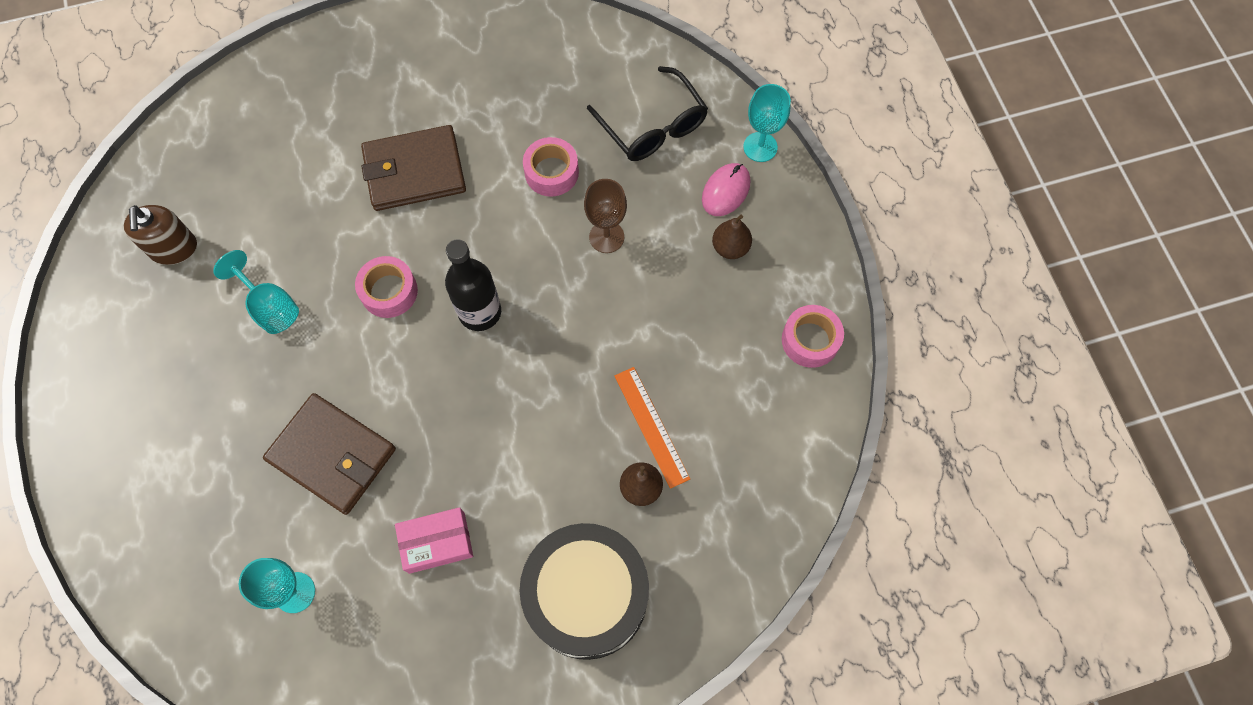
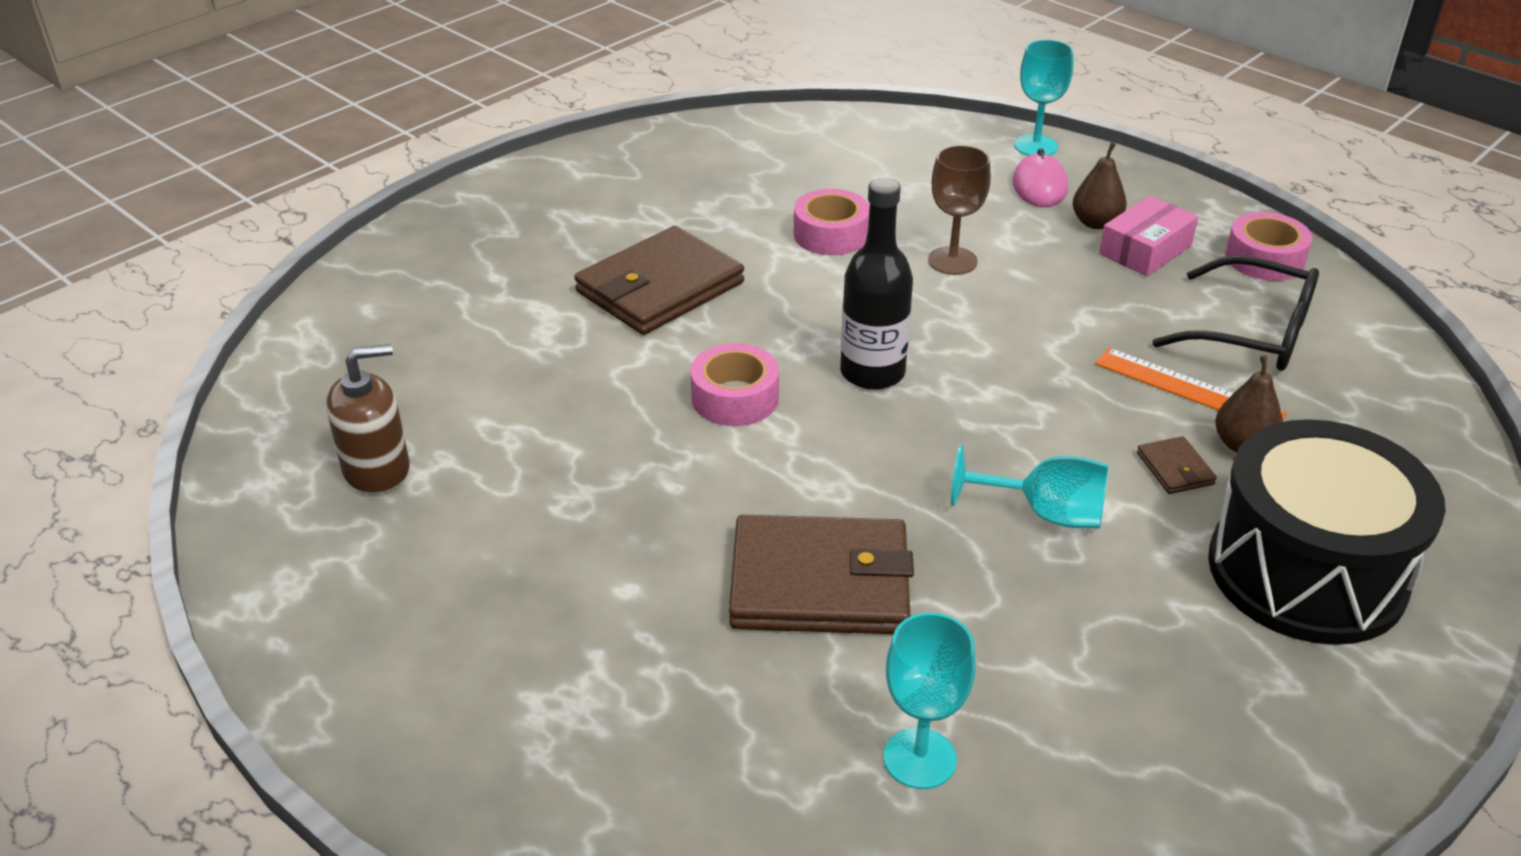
camera: 30 degrees left, 30 degrees down
brown soap dispenser [123,205,197,265] -> brown soap dispenser turned 75 degrees counterclockwise [326,344,410,494]
turquoise goblet [213,250,299,334] -> turquoise goblet moved to [951,445,1109,528]
pink box [395,507,473,574] -> pink box moved to [1099,196,1198,276]
black glasses [587,66,708,161] -> black glasses moved to [1152,255,1319,371]
none -> brown wallet [1137,436,1217,494]

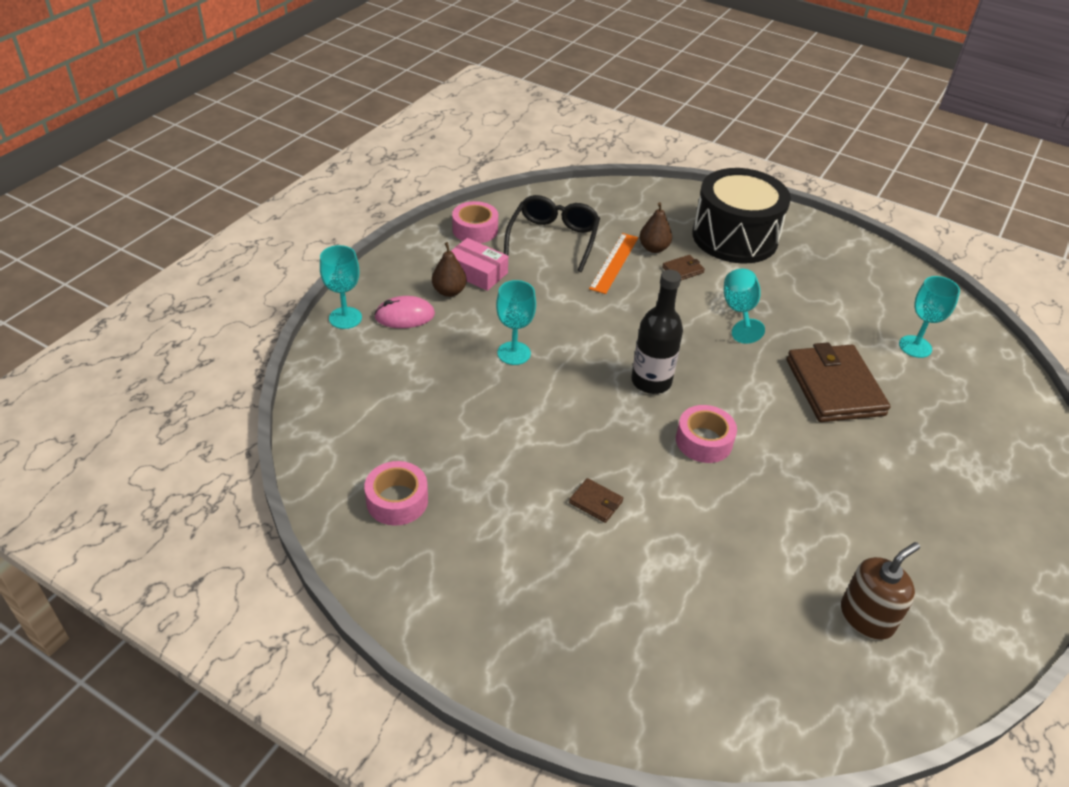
camera: 105 degrees left, 5 degrees up
brown soap dispenser [326,344,410,494] -> brown soap dispenser turned 90 degrees clockwise [841,542,920,640]
brown wallet [574,226,744,335] -> brown wallet [569,478,623,523], size x0.42
pink tape [794,189,870,255] -> pink tape moved to [364,461,428,526]
brown goblet [928,145,991,275] -> turquoise goblet [496,280,536,365]

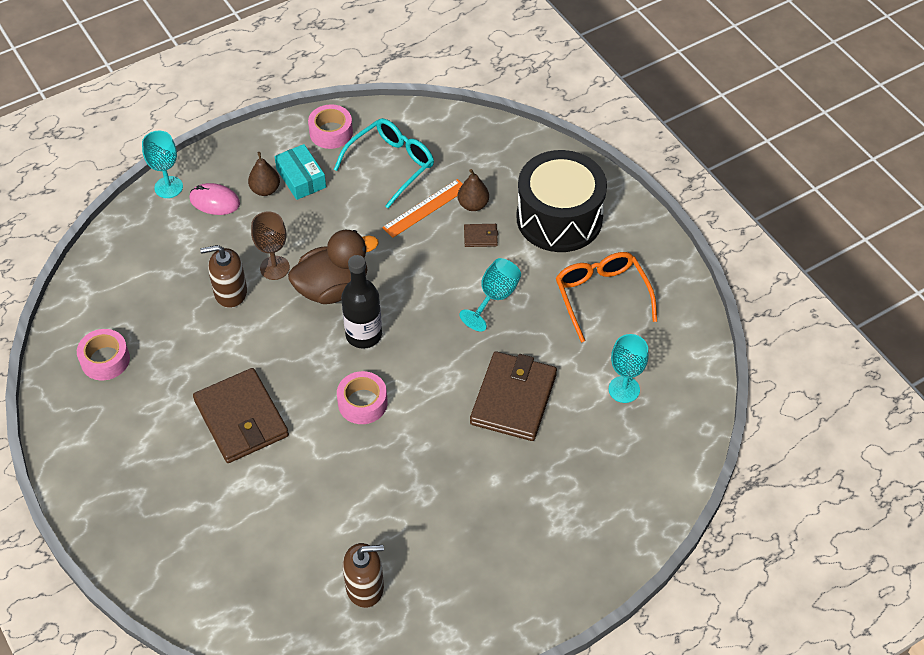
camera: 30 degrees right, 10 degrees up
pink box [451,238,508,291] -> turquoise box [274,144,326,200]
turquoise goblet [496,280,536,365] -> brown goblet [251,211,290,280]
black glasses [504,195,600,272] -> turquoise glasses [334,118,434,208]
brown wallet [569,478,623,523] -> brown wallet [193,368,289,463], size x2.39
none -> brown soap dispenser [200,245,247,308]
none -> brown duck [288,230,379,304]
none -> orange glasses [556,252,657,342]

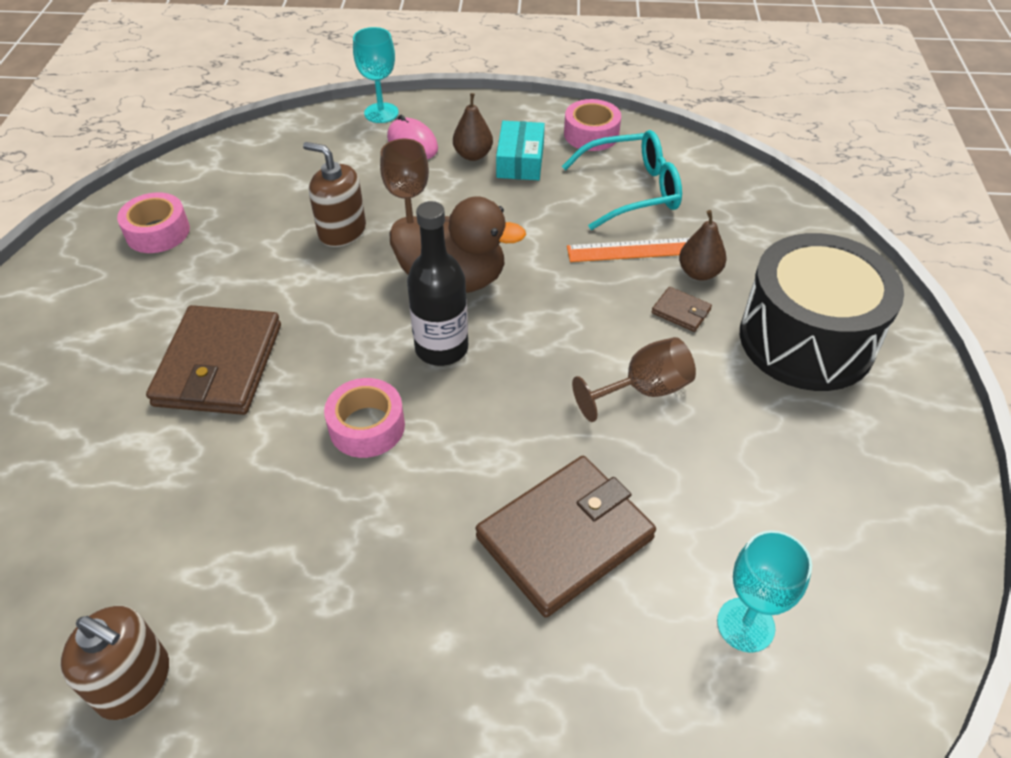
camera: 35 degrees right, 5 degrees down
turquoise goblet [459,258,521,331] -> brown goblet [572,337,696,422]
orange glasses [556,252,657,342] -> none

